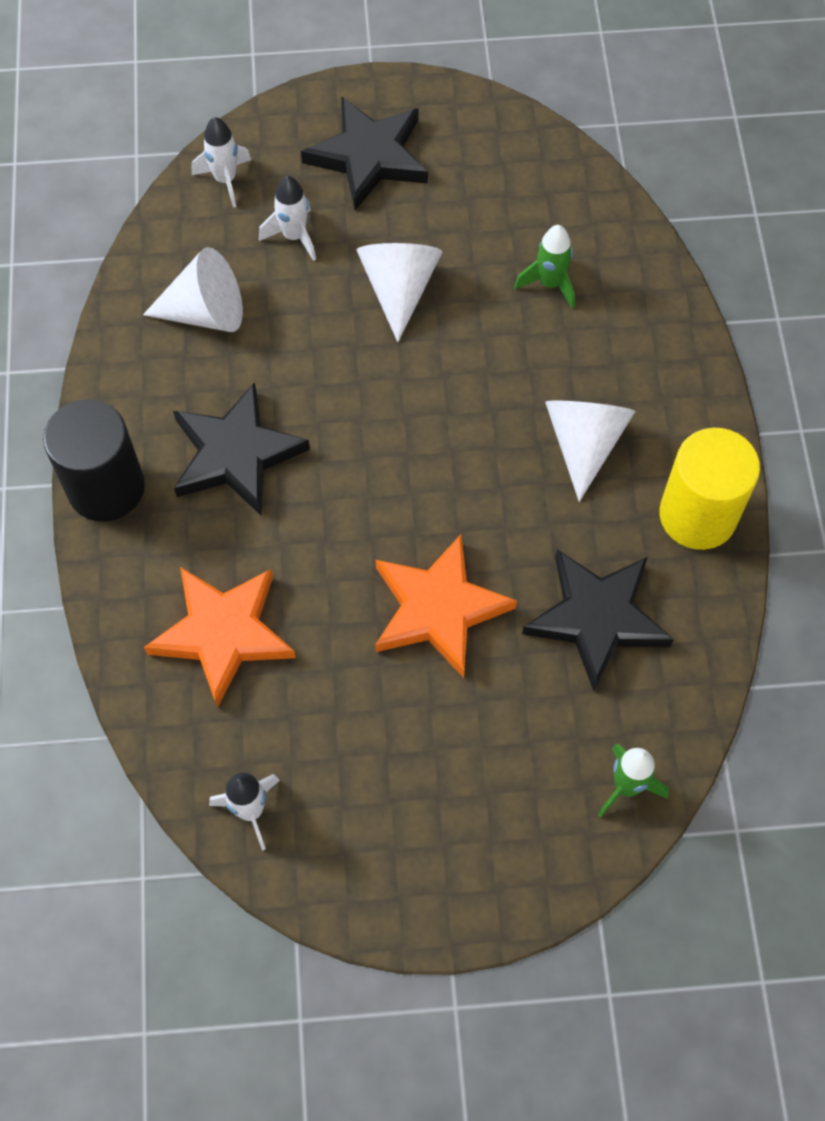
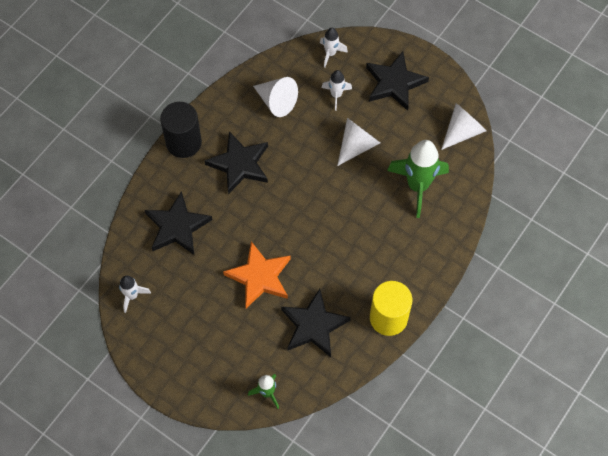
camera: 40 degrees right, 0 degrees up
orange star [144,567,296,708] -> black star [145,191,212,255]
green rocket [514,225,575,309] -> green rocket [387,140,449,218], size x1.94
white cone [545,401,636,502] -> white cone moved to [441,103,487,150]

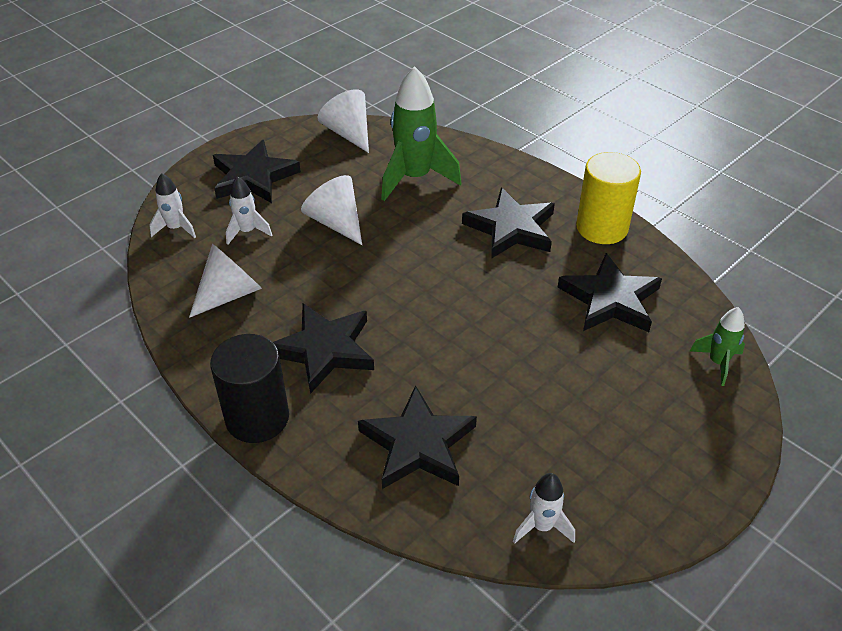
camera: 80 degrees left, 20 degrees down
orange star [223,242,291,308] -> none
none -> black star [462,188,555,259]

